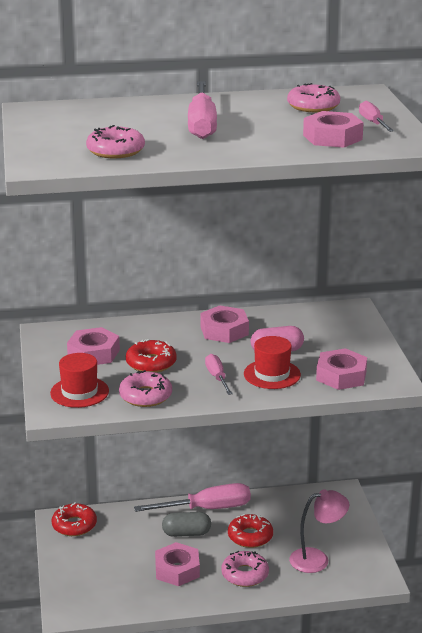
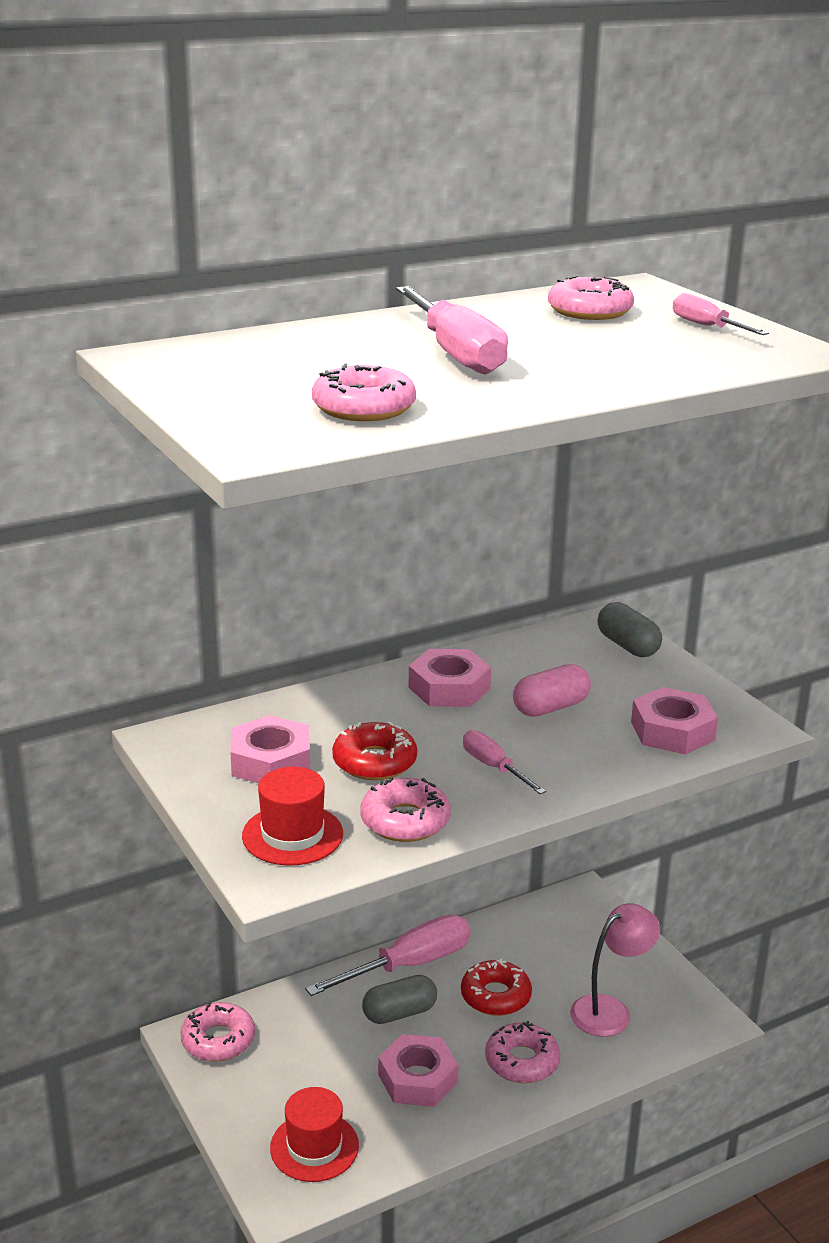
camera: 20 degrees left, 0 degrees up
red donut [52,502,97,536] -> pink donut [181,1002,255,1062]
red hat [244,336,301,389] -> red hat moved to [270,1087,359,1182]
pink nut [303,111,364,148] -> none
none -> grey capsule [597,602,662,657]

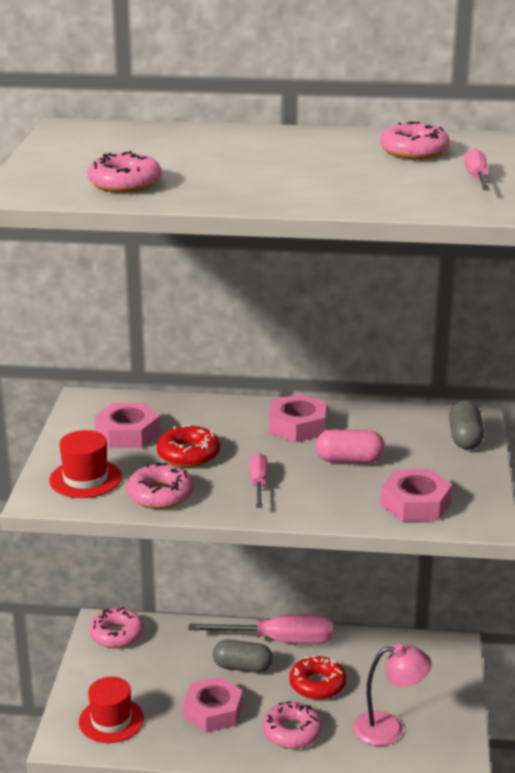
camera: 35 degrees right, 0 degrees up
pink screwdriver [396,286,508,375] -> none

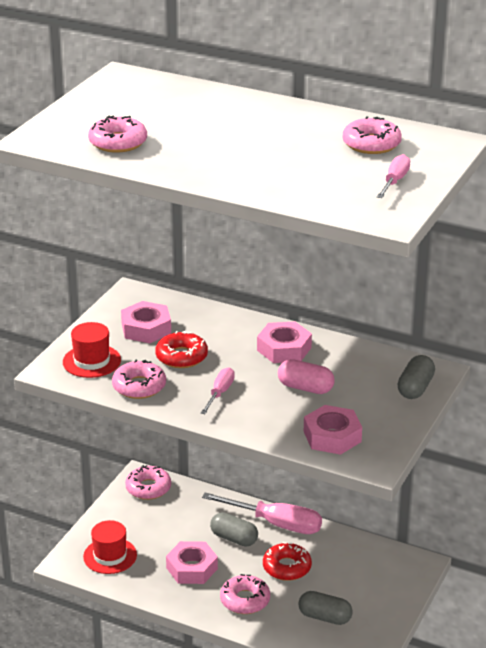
camera: 20 degrees right, 5 degrees up
pink lamp [353,643,432,746] -> grey capsule [298,591,353,625]

